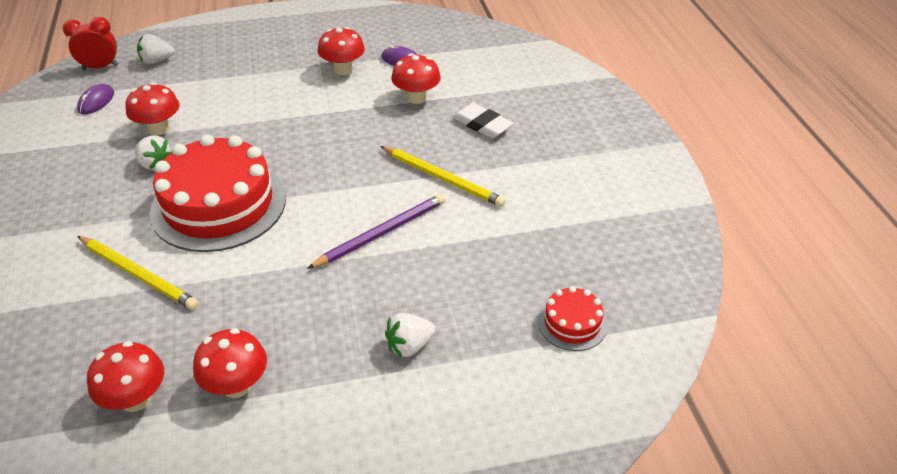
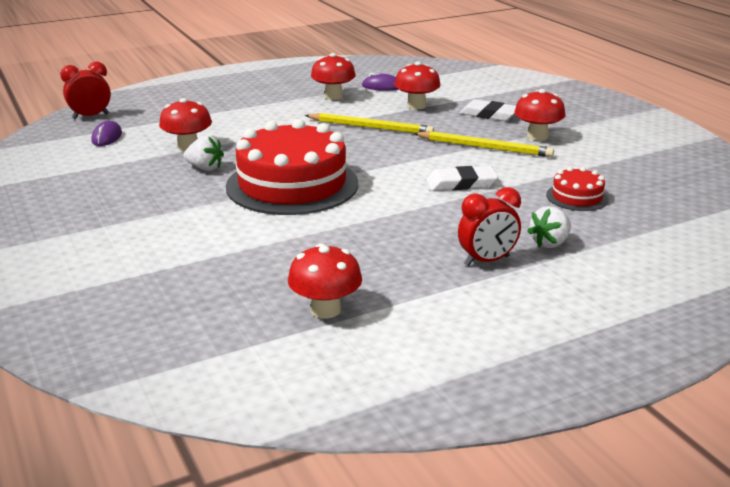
camera: 15 degrees left, 15 degrees down
yellow pencil [77,236,199,310] -> yellow pencil moved to [305,113,434,133]
white strawberry [137,34,174,64] -> none
red mushroom [193,328,267,398] -> red mushroom moved to [514,89,566,141]
purple pencil [307,194,446,269] -> white eraser [426,166,498,191]
red cake [538,286,607,351] -> red cake moved to [546,167,609,211]
none -> red clock [458,187,521,266]

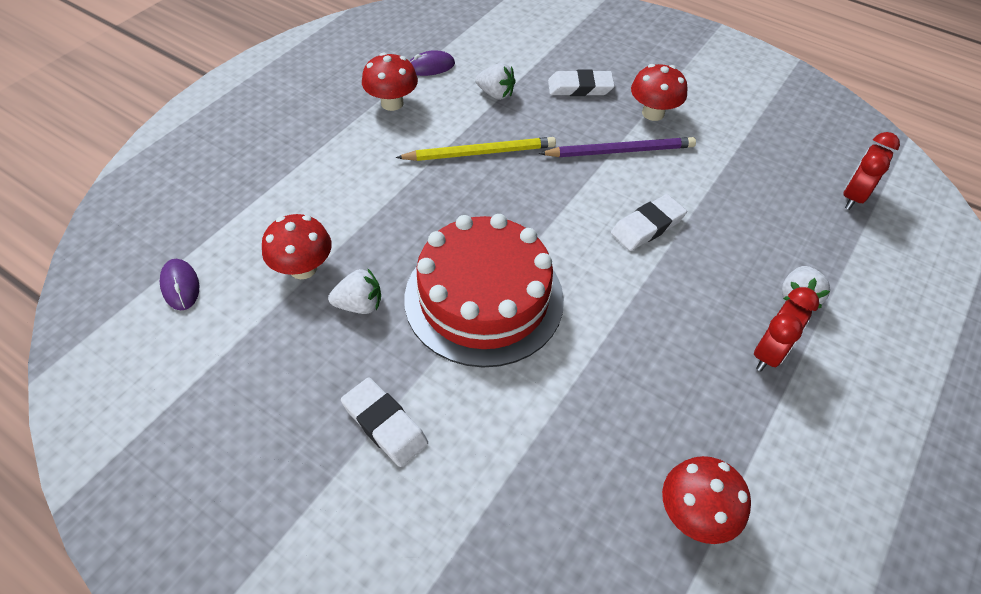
camera: 30 degrees left, 25 degrees up
red clock [60,61,111,119] -> red clock moved to [843,132,900,210]
red mushroom [394,61,441,109] -> white strawberry [475,63,516,100]
yellow pencil [413,131,554,157] -> purple pencil [539,137,696,157]
red cake [546,167,609,211] -> none
none -> white eraser [341,377,428,467]

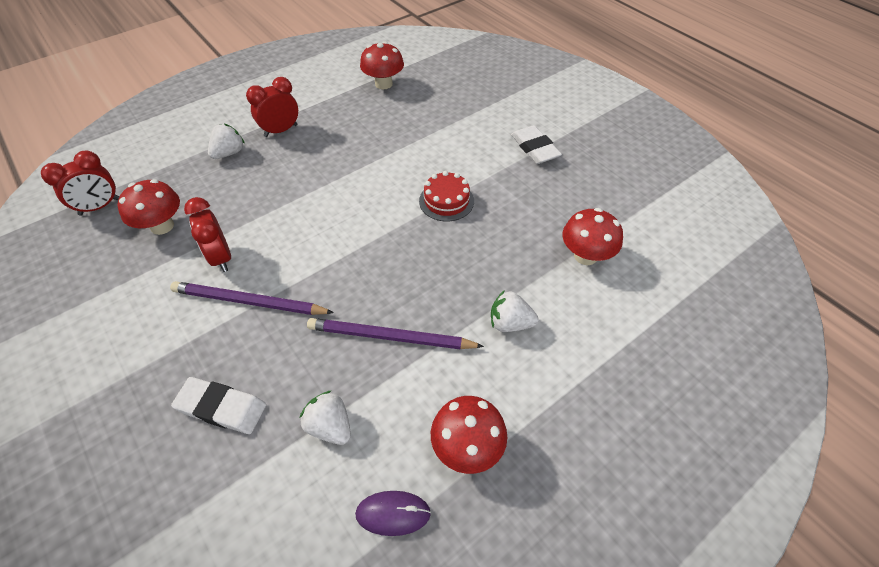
camera: 160 degrees left, 0 degrees up
purple mouse [160,259,199,310] -> none
white strawberry [328,269,381,314] -> white strawberry moved to [491,290,539,332]
yellow pencil [396,137,556,161] -> purple pencil [307,318,484,350]
red cake [404,214,564,367] -> red cake [419,171,474,222], size x0.45
white eraser [611,194,687,251] -> none
red mushroom [631,64,688,121] -> red mushroom moved to [117,179,180,235]
none -> red clock [184,197,231,272]

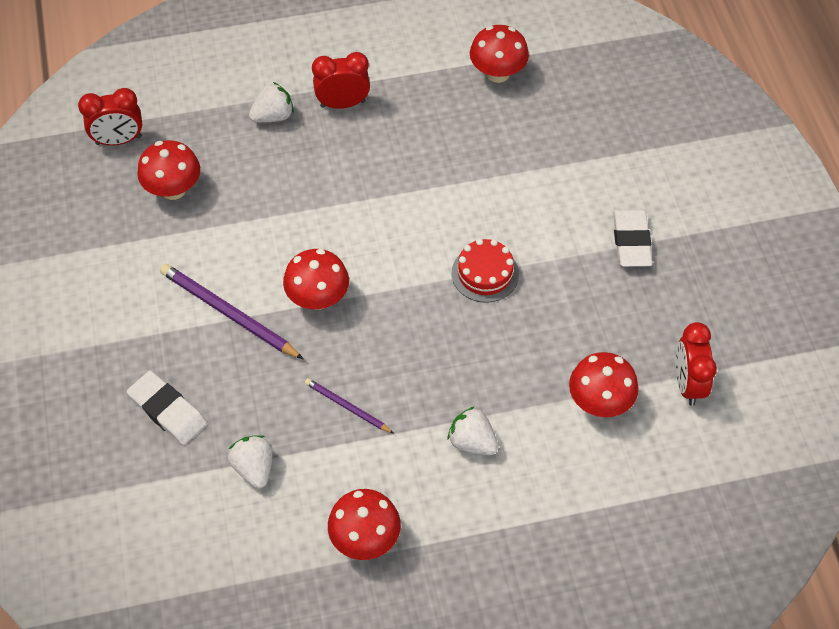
camera: 25 degrees right, 5 degrees up
red clock [184,197,231,272] -> red clock moved to [676,322,717,406]
purple pencil [307,318,484,350] -> purple pencil [305,378,393,433], size x0.56
purple mouse [355,491,431,536] -> none
none -> red mushroom [283,249,349,310]

